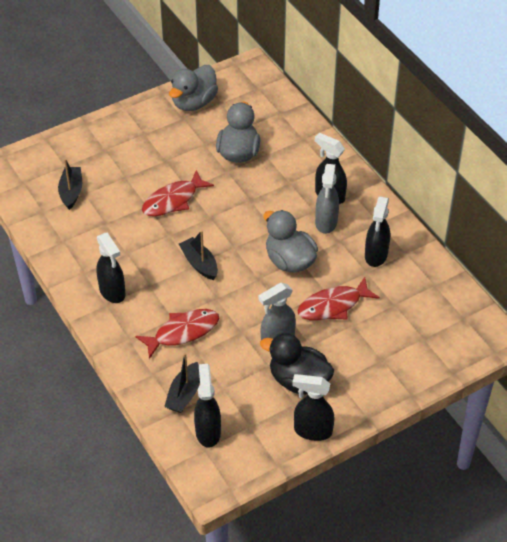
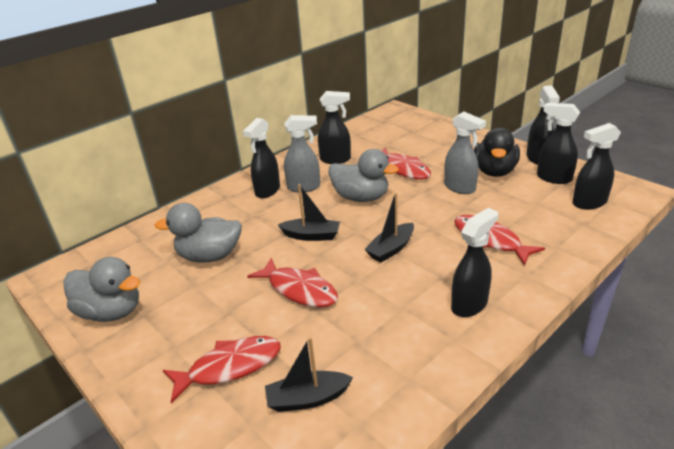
camera: 100 degrees left, 15 degrees down
black boat [164,353,200,413] -> black boat moved to [278,184,340,241]
grey duck [263,210,318,272] -> grey duck turned 105 degrees counterclockwise [328,149,399,202]
none -> red fish [163,336,281,403]
none -> black spray bottle [537,103,580,184]

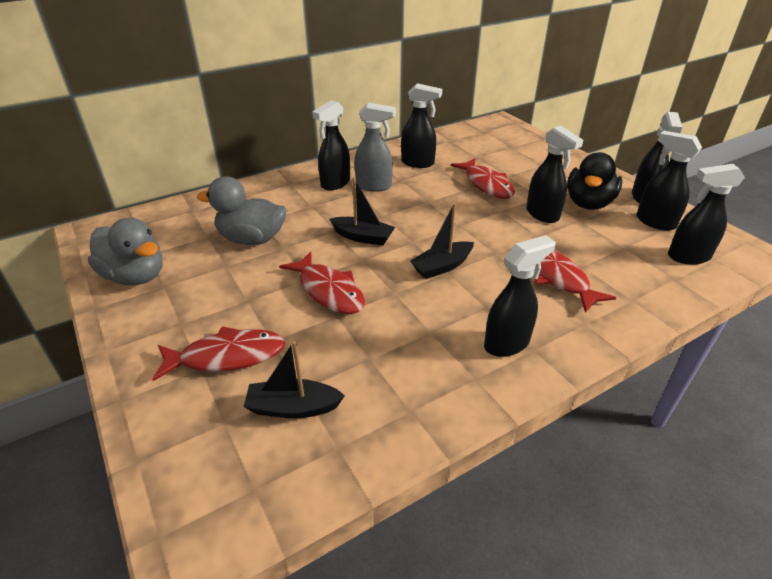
camera: 10 degrees right, 5 degrees up
grey duck [328,149,399,202] -> none
grey spray bottle [444,112,486,194] -> black spray bottle [526,126,583,223]

